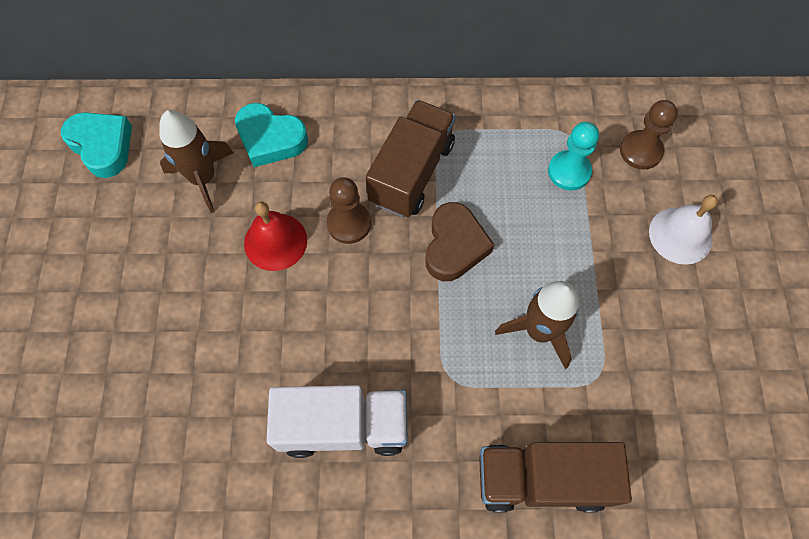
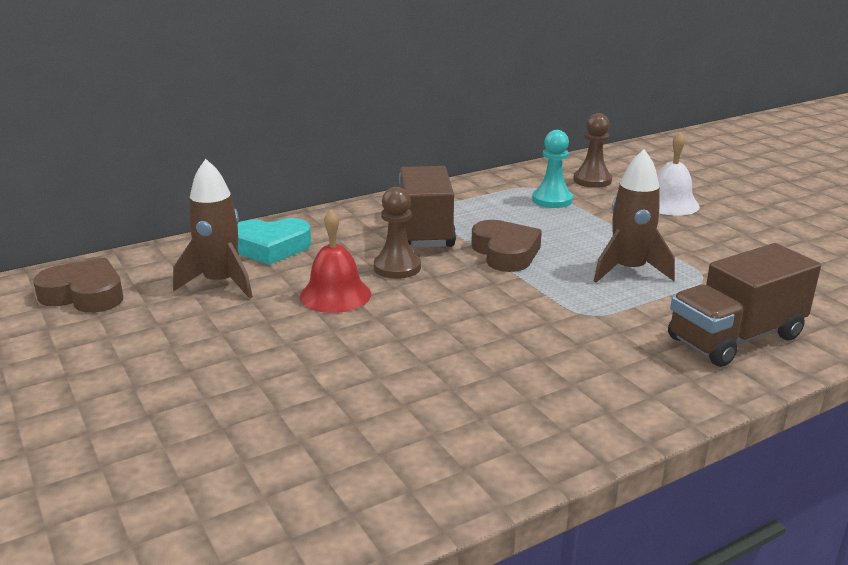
camera: 30 degrees left, 40 degrees down
turquoise heart [61,112,132,178] -> brown heart [33,258,123,313]
white truck [266,385,408,458] -> none

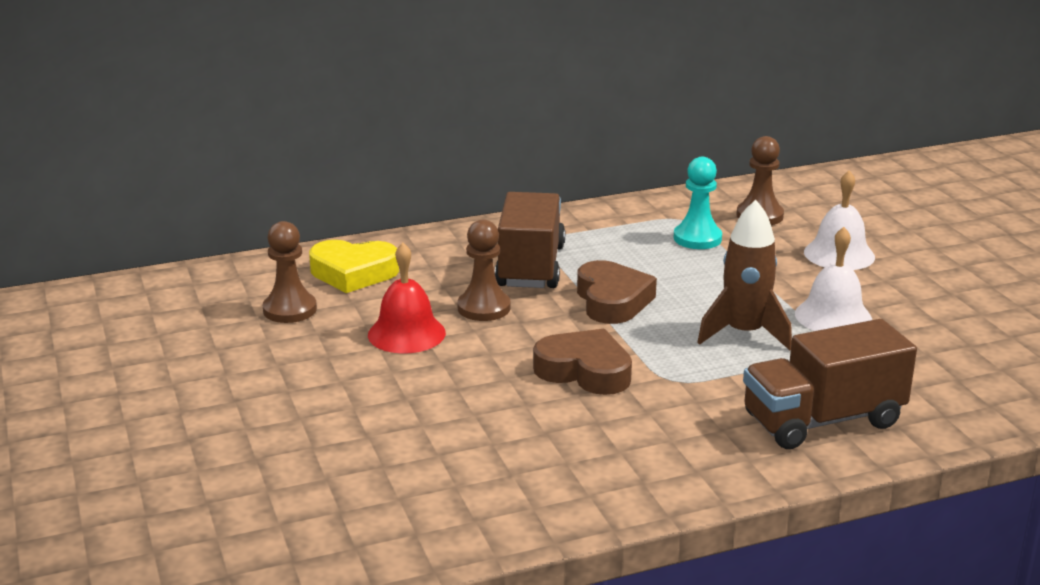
camera: 10 degrees right, 0 degrees up
brown heart [33,258,123,313] -> brown heart moved to [533,329,632,395]
brown rocket [173,159,253,299] -> brown pawn [263,221,317,323]
turquoise heart [238,218,312,265] -> yellow heart [309,240,399,293]
none -> white bell [795,227,872,331]

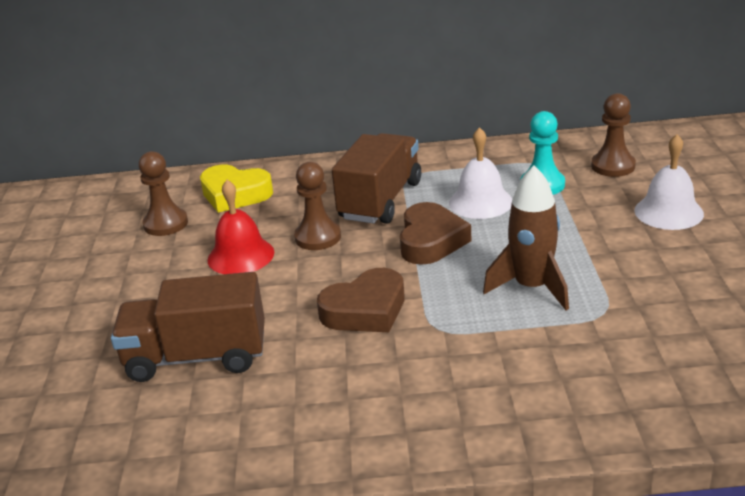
camera: 20 degrees right, 5 degrees up
brown heart [533,329,632,395] -> brown heart turned 105 degrees clockwise [317,268,405,332]
brown truck [743,319,917,449] -> brown truck moved to [111,272,265,382]
white bell [795,227,872,331] -> white bell moved to [449,127,512,219]

